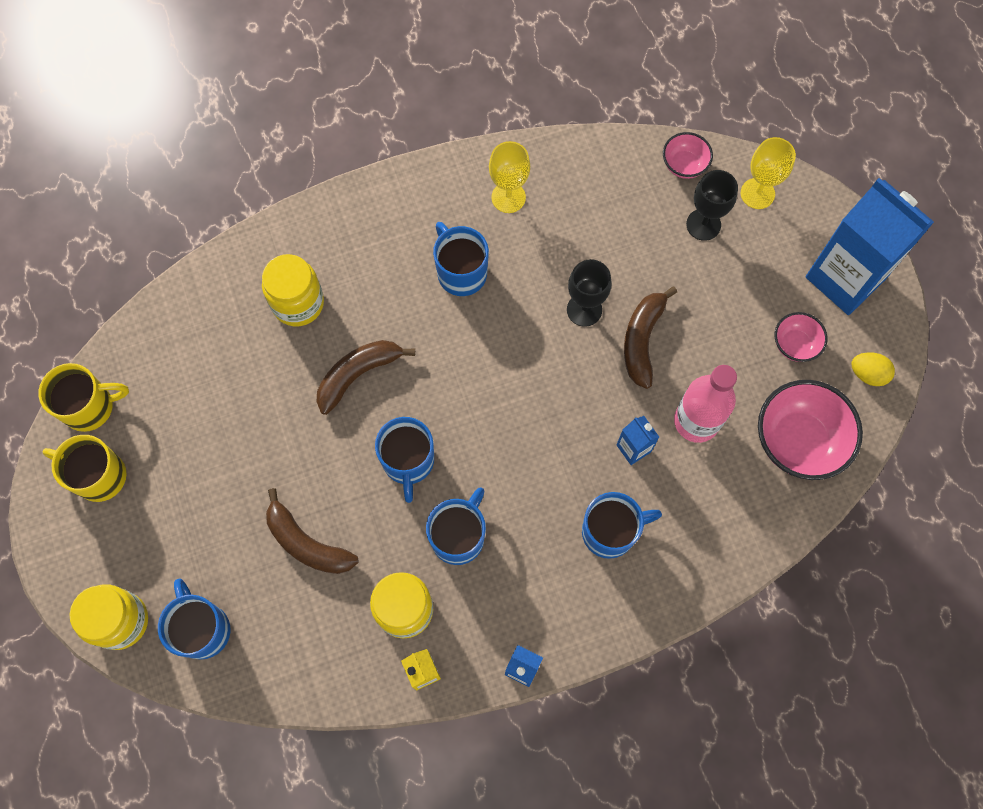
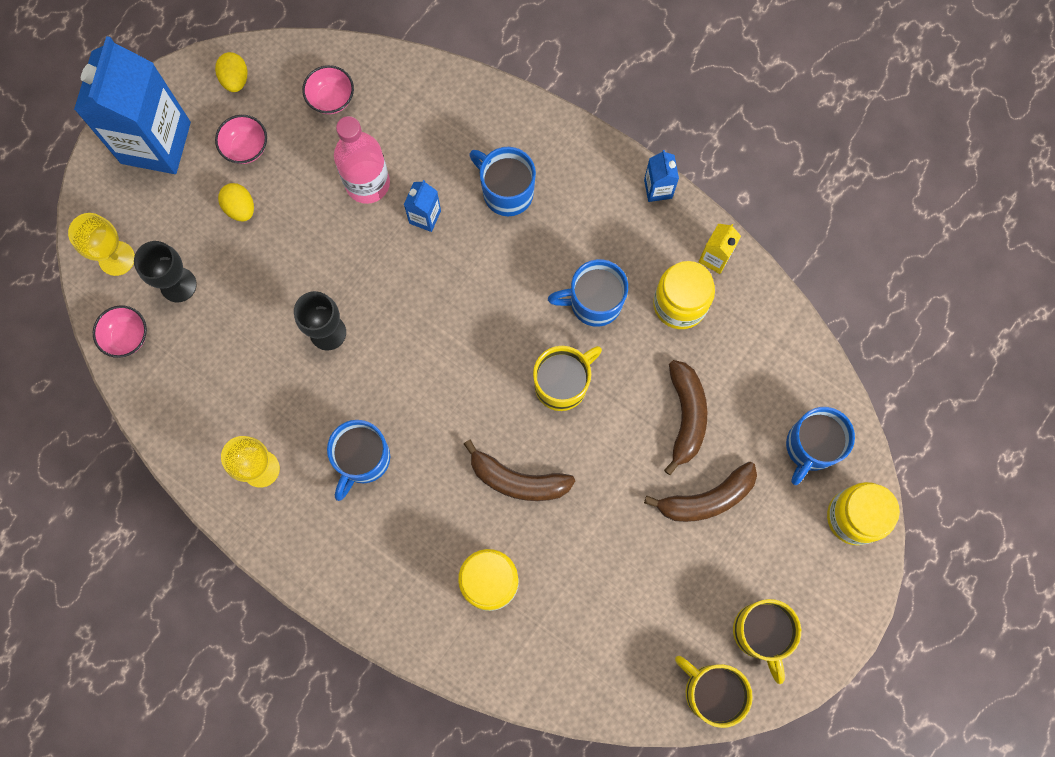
camera: 125 degrees left, 5 degrees up
blue mug [375,417,434,503] -> yellow mug [533,346,602,411]
brown banana [624,286,677,389] -> brown banana moved to [644,462,757,522]
pink bowl [758,380,863,480] -> pink bowl [302,65,354,114], size x0.53
none -> yellow egg [218,183,254,222]

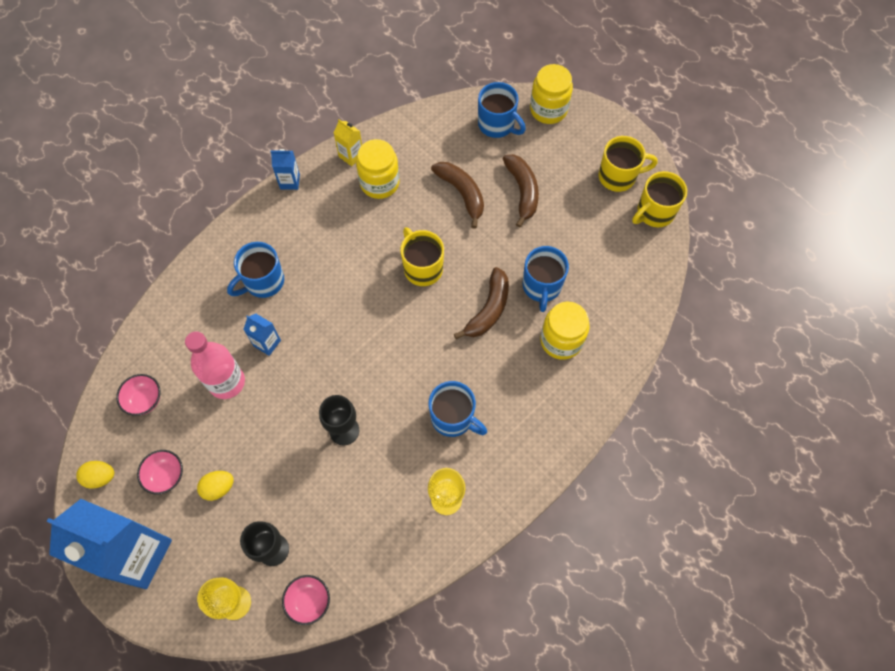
camera: 80 degrees left, 10 degrees down
blue mug [548,259,628,327] -> blue mug moved to [522,246,569,312]
brown banana [664,360,707,475] -> brown banana turned 45 degrees clockwise [431,162,484,229]

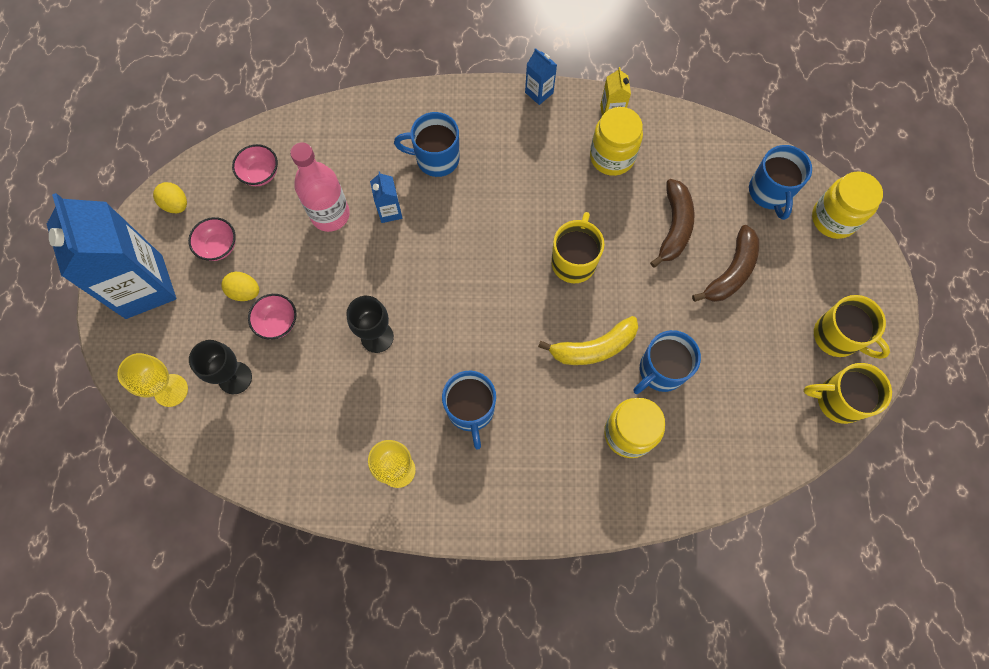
camera: 45 degrees right, 5 degrees up
pink bowl [282,575,330,625] -> pink bowl moved to [248,294,297,340]
brown banana [454,267,509,339] -> yellow banana [538,316,638,365]

